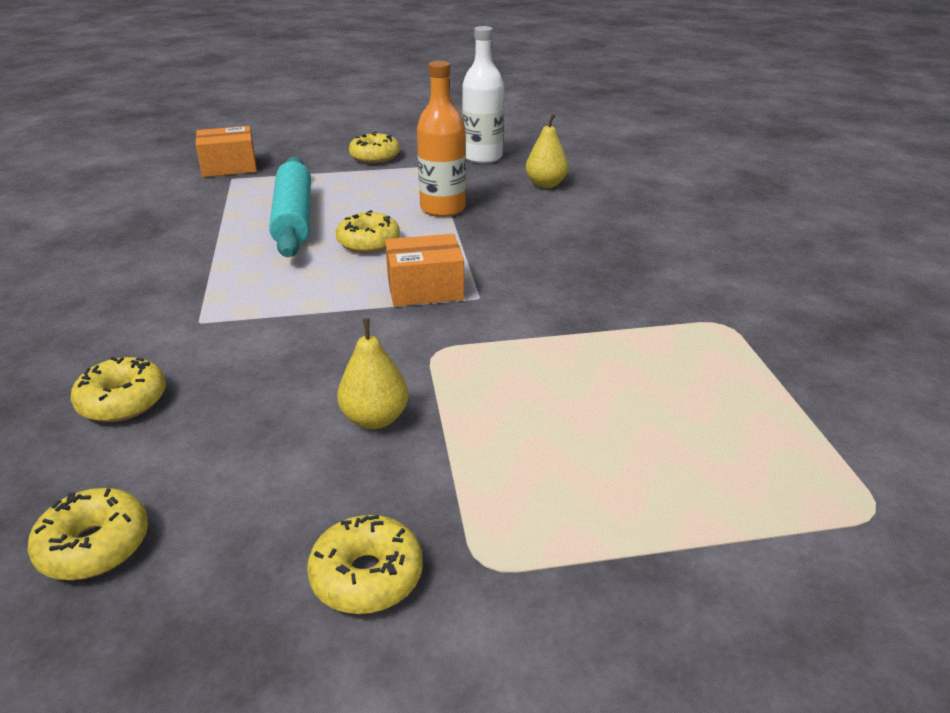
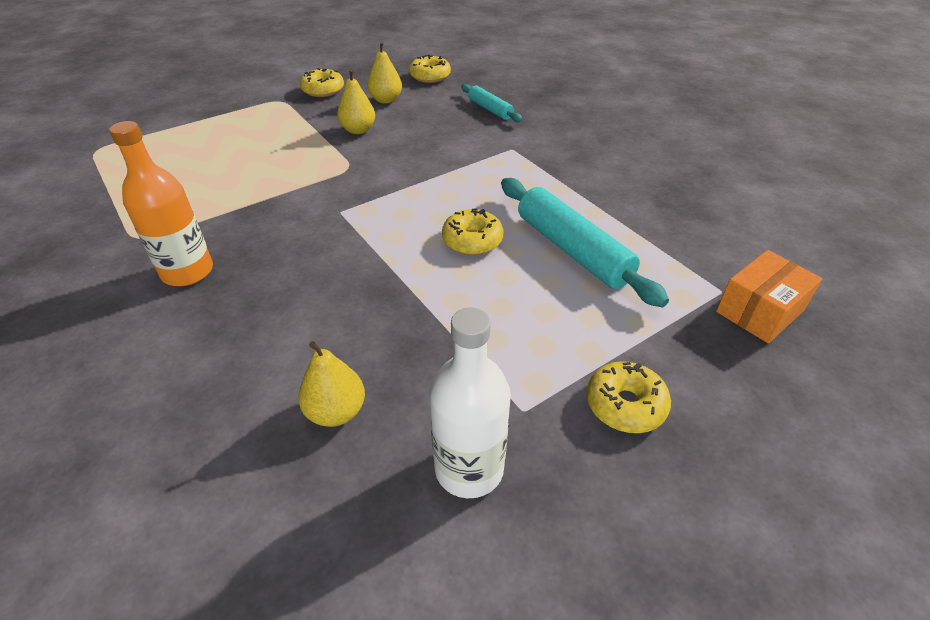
camera: 155 degrees right, 10 degrees up
yellow donut [71,357,166,422] -> turquoise rolling pin [461,84,523,122]
orange box [385,234,464,306] -> none
orange bottle [417,61,466,217] -> orange bottle moved to [109,121,213,286]
none -> yellow pear [367,42,402,104]

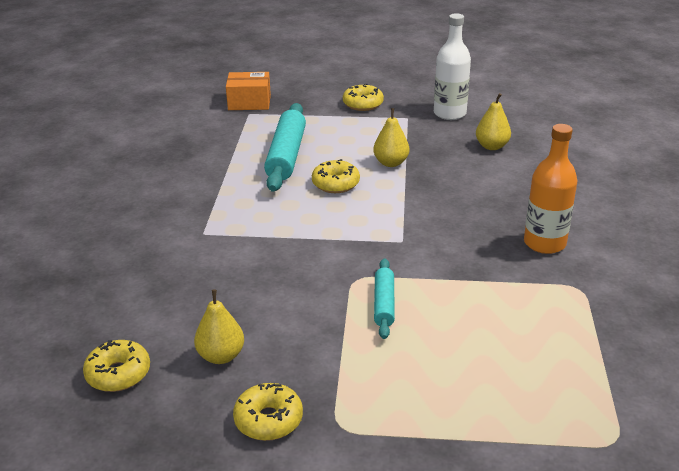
camera: 140 degrees left, 10 degrees down
yellow pear [337,69,375,134] -> yellow pear moved to [373,108,409,167]
turquoise rolling pin [461,84,523,122] -> turquoise rolling pin moved to [374,258,395,339]

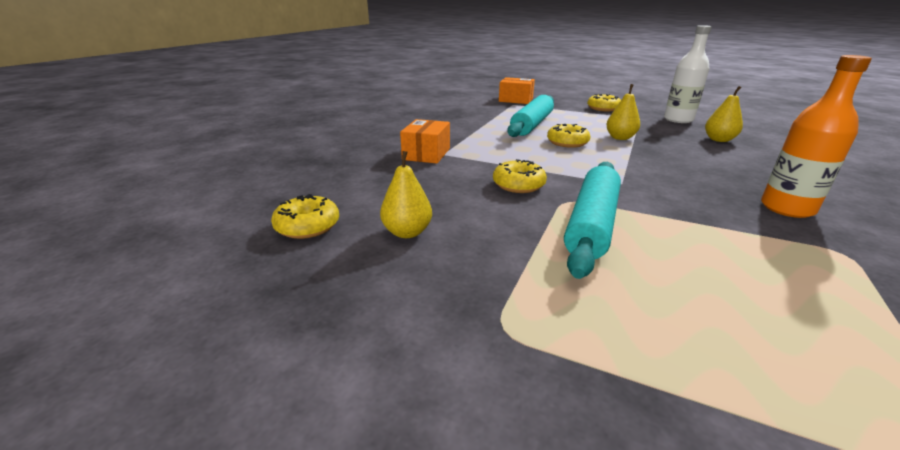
camera: 20 degrees right, 5 degrees down
yellow donut [233,383,303,441] -> yellow donut moved to [493,159,547,193]
turquoise rolling pin [374,258,395,339] -> turquoise rolling pin [564,162,621,279], size x1.81
none -> orange box [400,119,450,163]

